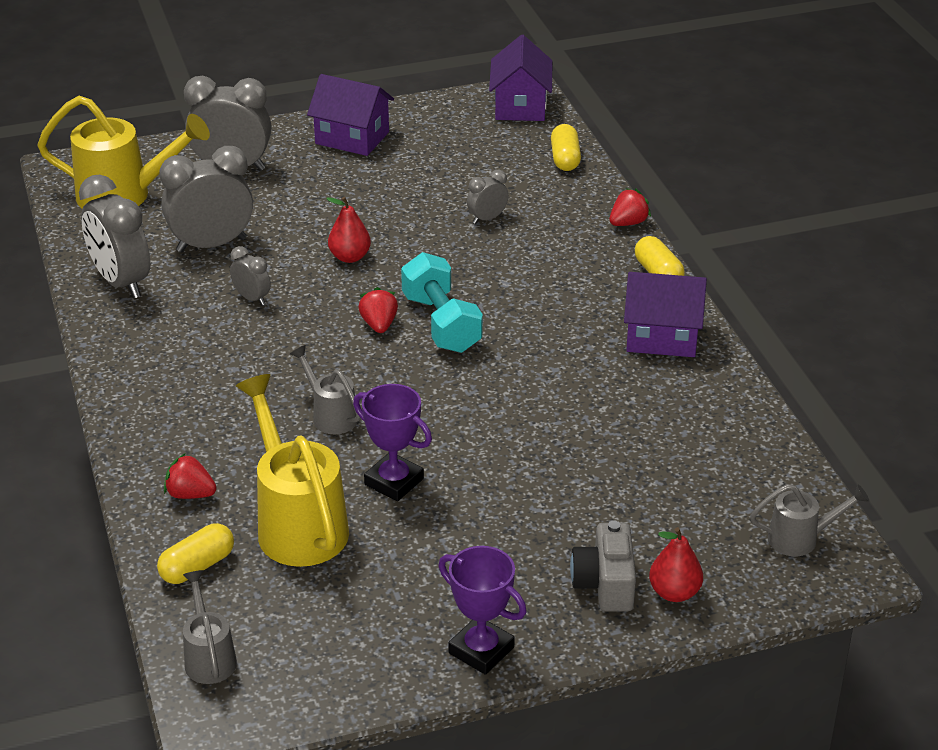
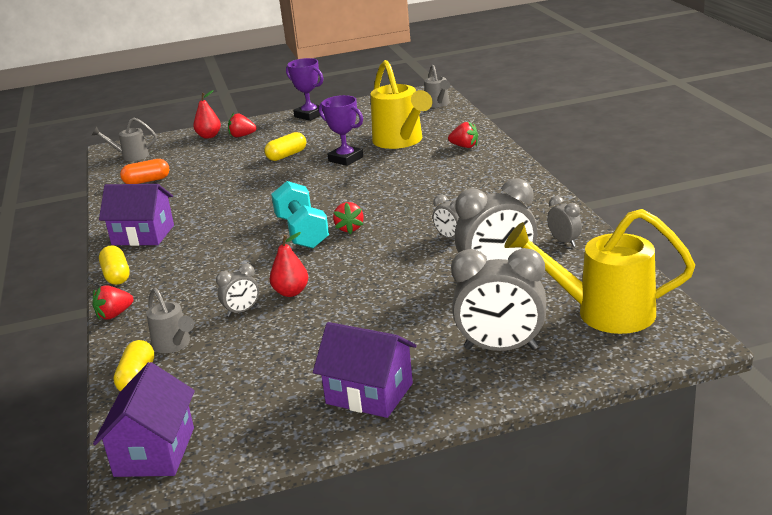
camera: 175 degrees left, 10 degrees down
grey clock [79,175,150,298] -> grey clock [547,196,582,247], size x0.50
yellow capsule [157,523,234,584] -> yellow capsule moved to [264,132,306,161]
grey watering can [290,345,361,434] -> grey watering can moved to [146,288,194,353]
red pear [326,197,371,263] -> red pear moved to [270,232,308,297]
grey camera [570,520,636,612] -> red strawberry [228,113,256,137]
none -> orange capsule [120,159,169,184]

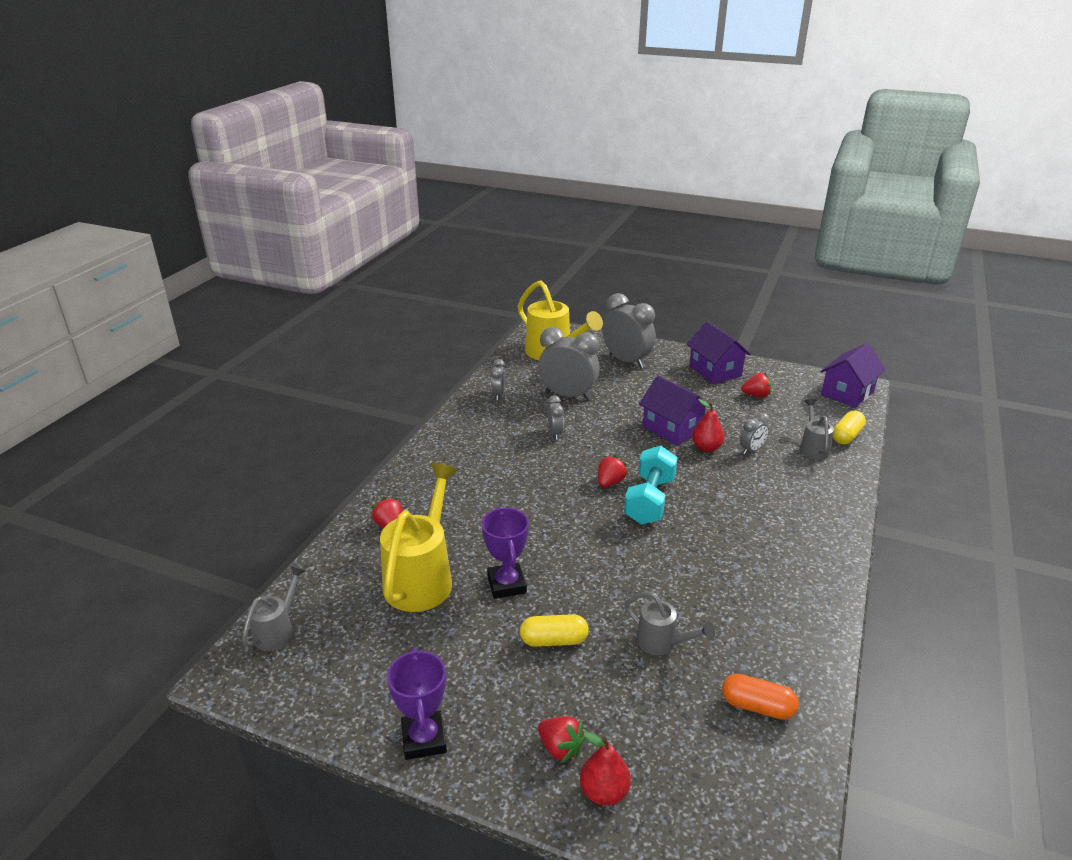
camera: 145 degrees left, 5 degrees up
grey watering can [92,117,157,161] -> grey watering can moved to [625,592,715,655]
red strawberry [93,285,133,320] -> red strawberry moved to [741,373,772,398]
purple house [99,184,174,246] -> purple house moved to [639,376,706,446]
yellow capsule [99,245,130,285] -> none
grey clock [216,263,259,317] -> grey clock turned 135 degrees clockwise [740,413,769,455]

